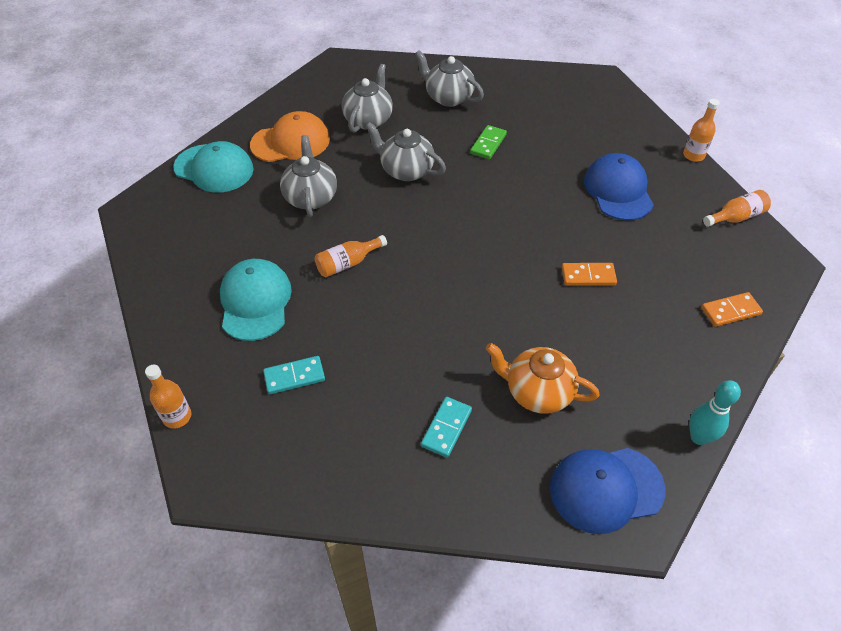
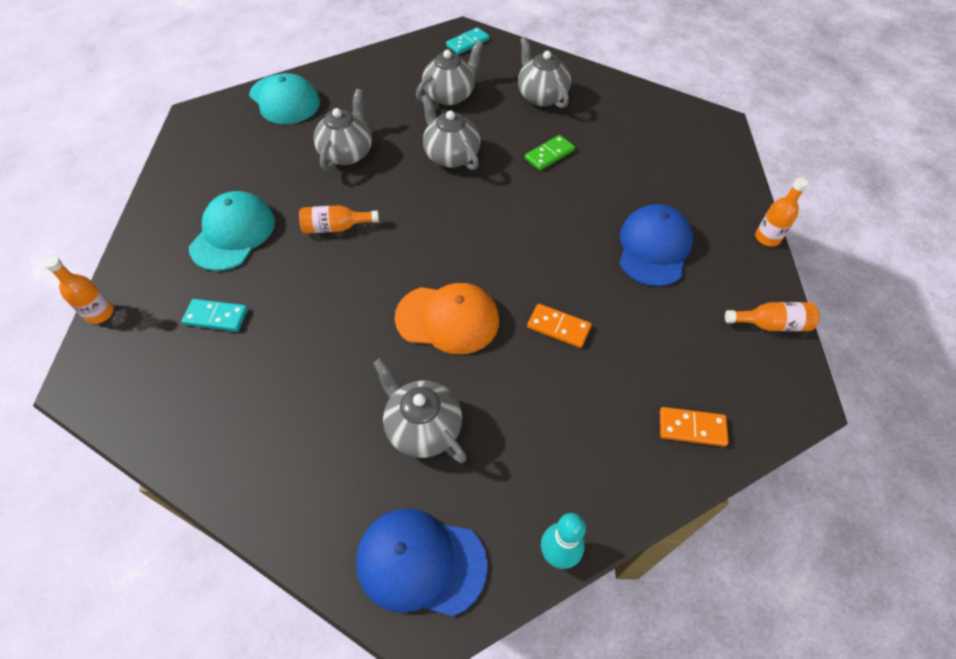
camera: 25 degrees right, 5 degrees up
orange cap [250,111,330,162] -> orange cap moved to [395,283,499,354]
turquoise domino [421,397,472,458] -> turquoise domino moved to [446,27,490,55]
orange teapot [486,343,599,414] -> grey teapot [373,358,467,463]

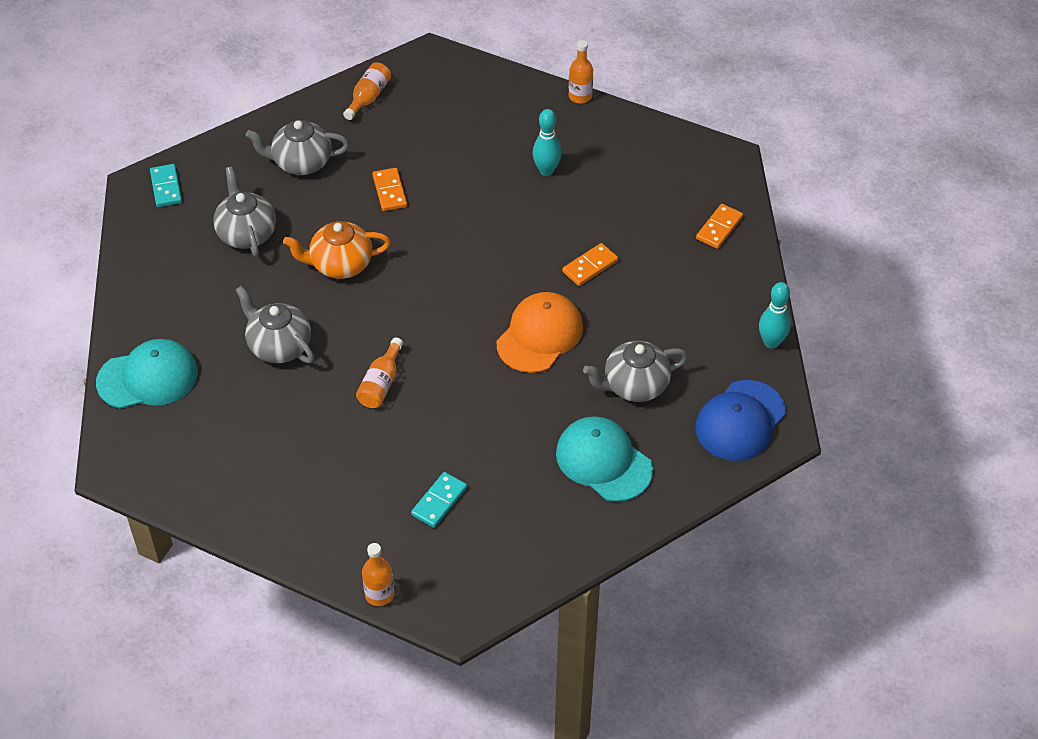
camera: 65 degrees left, 5 degrees down
turquoise cap [189,191,275,271] -> turquoise cap moved to [556,416,653,502]
grey teapot [421,94,480,170] -> orange teapot [283,221,391,279]
green domino [525,135,575,171] -> orange domino [372,168,407,211]
blue cap [620,204,693,286] -> turquoise bowling pin [533,109,562,176]
orange bottle [725,302,819,331] -> orange bottle moved to [343,62,391,120]

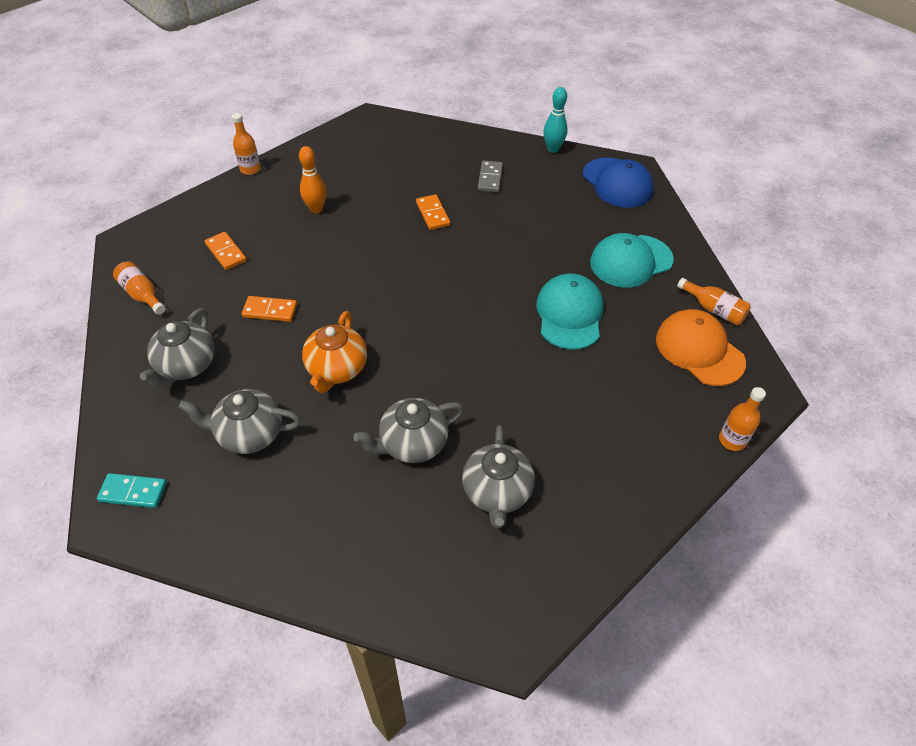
camera: 70 degrees left, 0 degrees up
turquoise cap [96,339,198,409] -> turquoise cap moved to [536,273,604,350]
orange bottle [356,338,403,408] -> orange bottle moved to [677,278,751,325]
turquoise domino [411,472,467,528] -> none
orange cap [497,292,583,373] -> orange cap moved to [656,309,746,386]
turquoise bowling pin [533,109,562,176] -> orange bowling pin [299,146,326,213]
grey teapot [583,341,688,402] -> grey teapot moved to [462,425,535,528]
orange domino [696,204,743,249] -> orange domino moved to [205,232,247,270]
none -> grey domino [478,161,503,193]

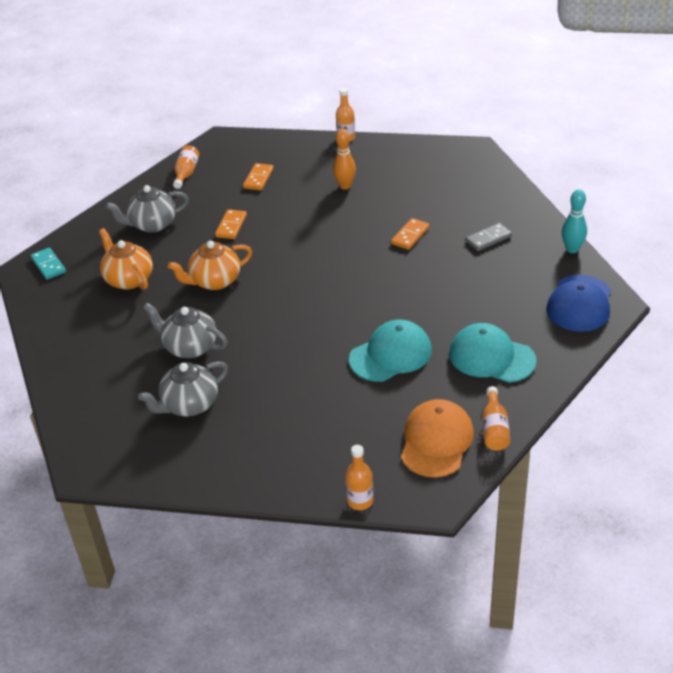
camera: 55 degrees right, 10 degrees down
grey teapot [179,389,301,454] -> orange teapot [99,228,153,290]
orange domino [242,296,297,322] -> orange domino turned 45 degrees clockwise [215,209,247,239]

